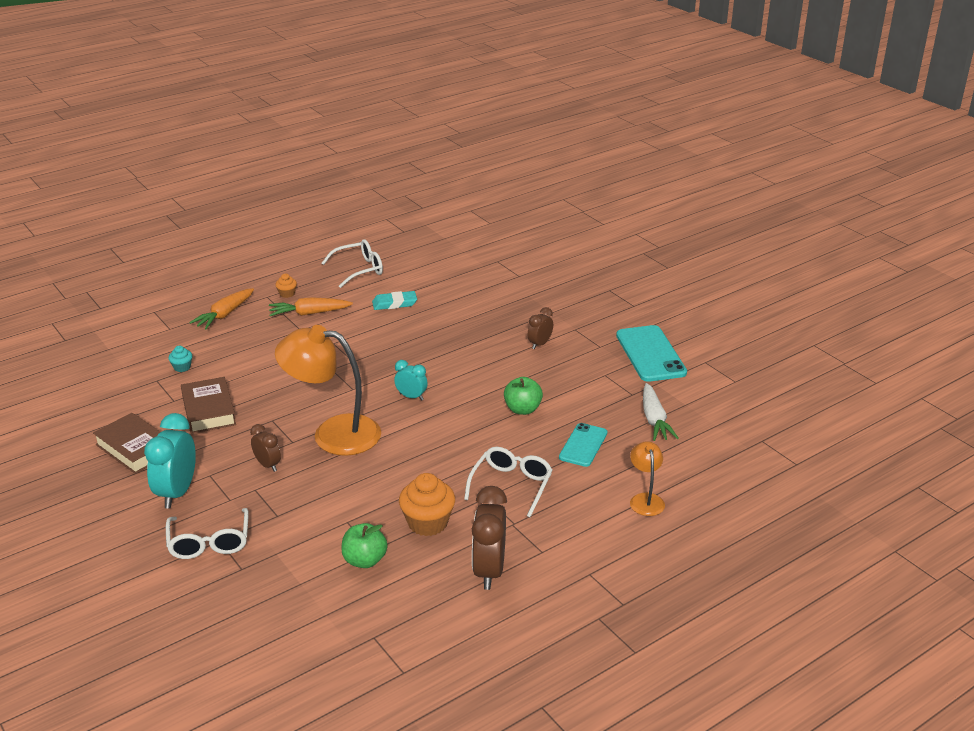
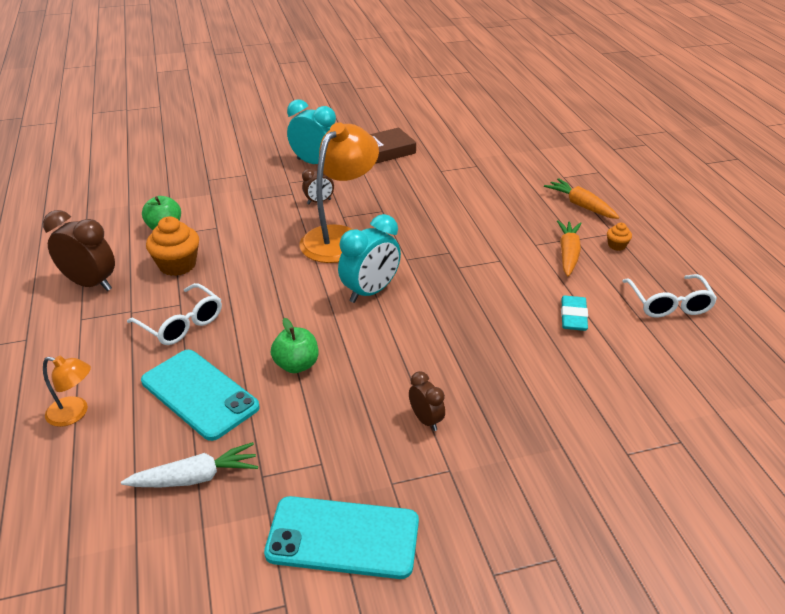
camera: 110 degrees right, 5 degrees up
white glasses [166,508,249,559] -> none
turquoise cupcake [169,346,192,372] -> none
brown book [181,377,236,434] -> none
turquoise clock [394,360,428,400] -> turquoise clock [338,214,401,303], size x1.80
turquoise phone [559,423,607,467] -> turquoise phone [141,350,260,441], size x1.61
white carrot [643,383,679,441] -> white carrot turned 150 degrees clockwise [121,442,258,487]

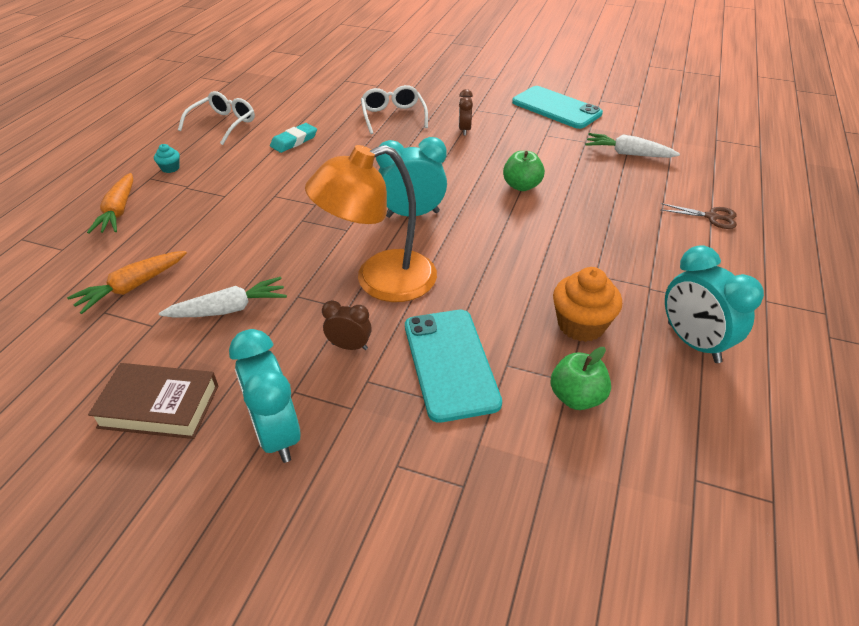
camera: 145 degrees left, 5 degrees up
brown clock [43,210,115,291] -> turquoise clock [665,245,764,363]
orange lamp [43,356,91,427] -> brown scissors [660,203,737,229]
white glasses [127,283,222,345] -> white glasses moved to [361,85,428,134]
turquoise phone [141,350,260,441] -> turquoise phone moved to [405,310,502,423]
orange carrot [557,220,582,276] -> orange carrot moved to [67,251,187,314]
orange cupcake [607,223,632,251] -> turquoise cupcake [154,144,180,173]
none -> white carrot [159,277,287,318]

